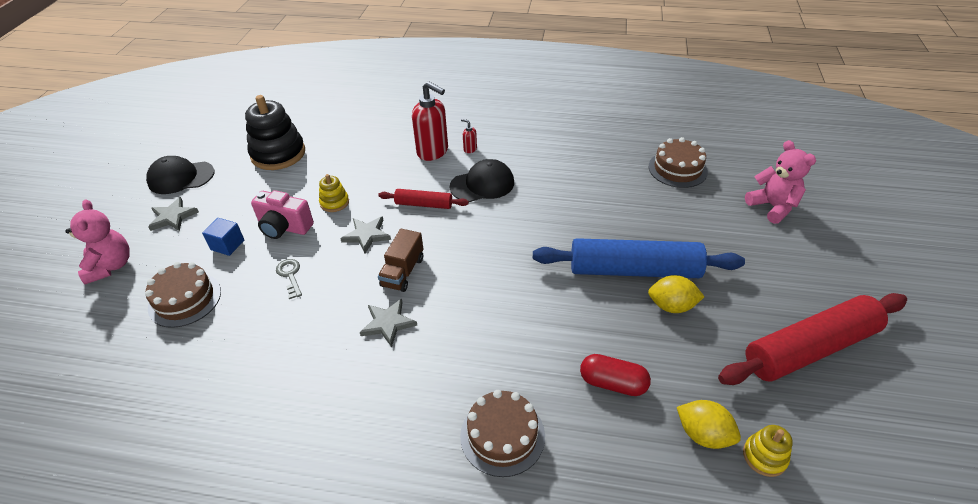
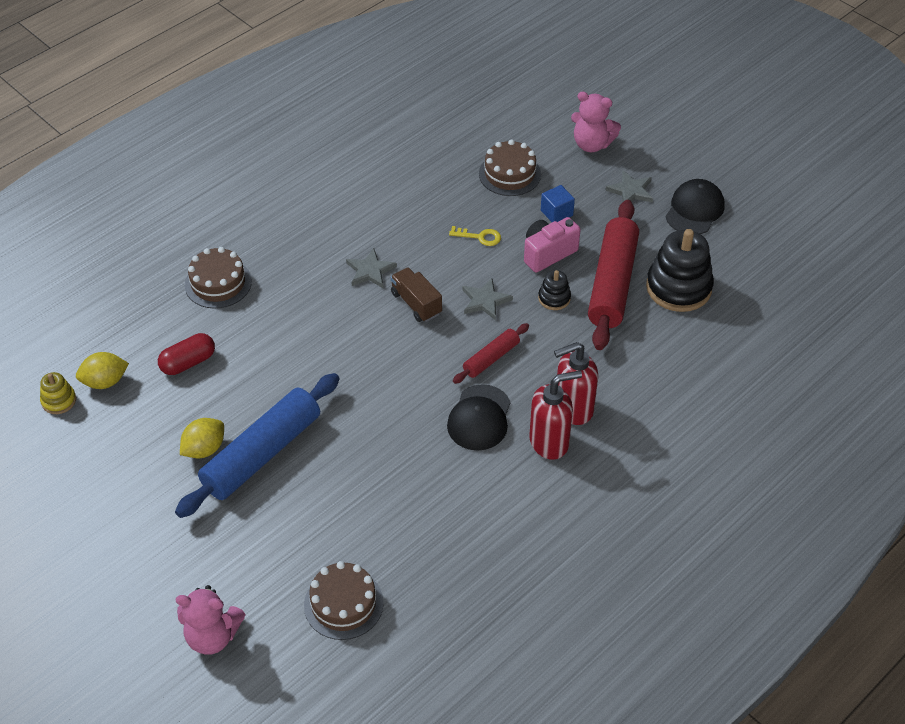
camera: 125 degrees right, 5 degrees up
grey key [276,259,302,299] -> yellow key [449,226,501,246]
yellow stacking toy [319,174,349,212] -> black stacking toy [538,270,571,310]
red soap dispenser [461,119,477,153] -> red soap dispenser [529,371,582,460], size x2.32
red rolling pin [718,293,907,385] -> red rolling pin moved to [588,200,639,350]

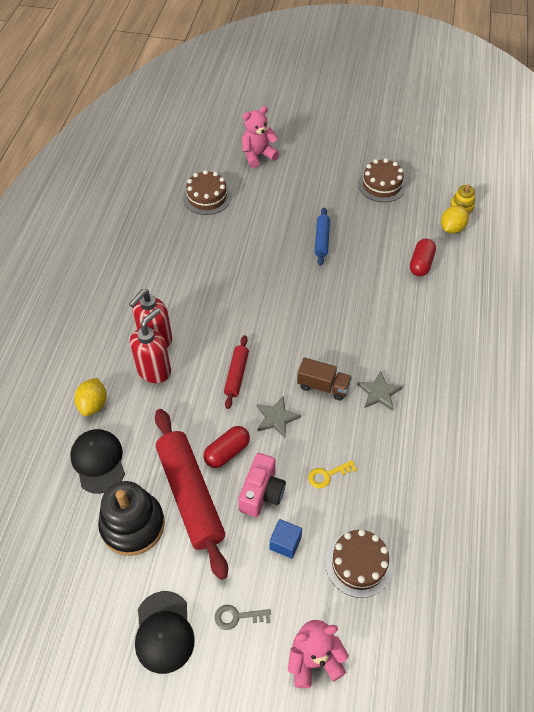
camera: 145 degrees right, 5 degrees up
blue rolling pin [175,373,340,518] -> blue rolling pin [315,207,330,266], size x0.50
yellow lemon [180,418,224,458] -> yellow lemon moved to [74,378,107,416]
brown cake [185,247,252,308] -> brown cake moved to [358,158,406,202]
black cap [447,384,511,451] -> black cap moved to [70,429,125,494]
black stacking toy [538,270,571,310] -> red capsule [203,426,250,468]
grey star [605,170,653,203] -> grey key [215,605,271,630]

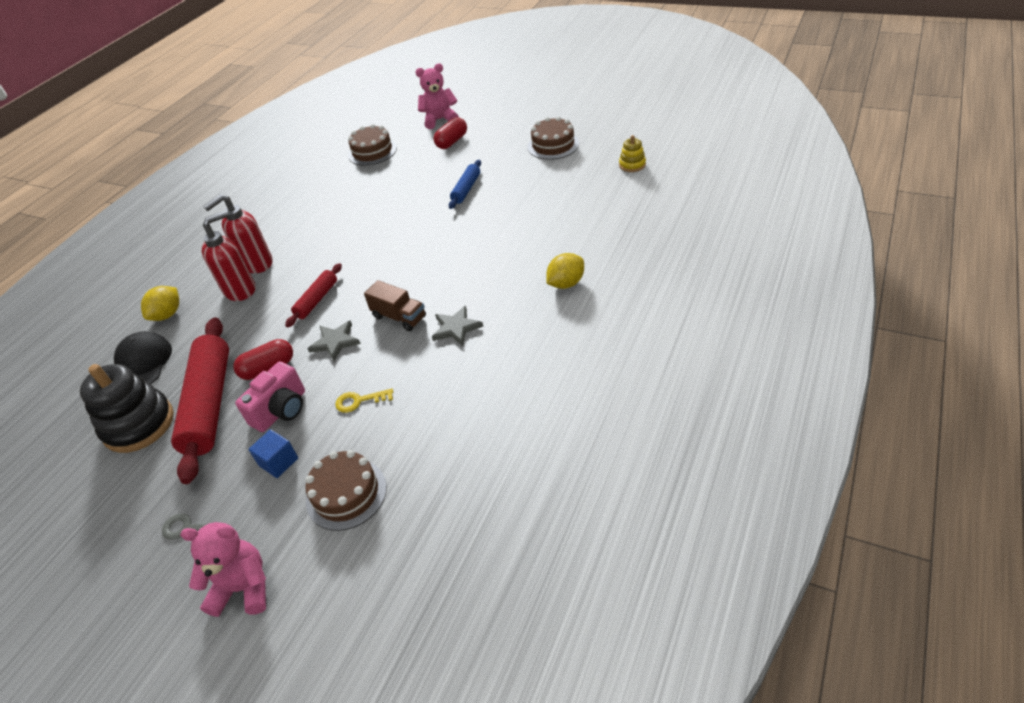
camera: 20 degrees right, 10 degrees down
black cap [135,591,195,674] -> none
red capsule [410,239,436,276] -> red capsule moved to [434,117,467,149]
yellow lemon [441,205,469,234] -> yellow lemon moved to [546,253,584,289]

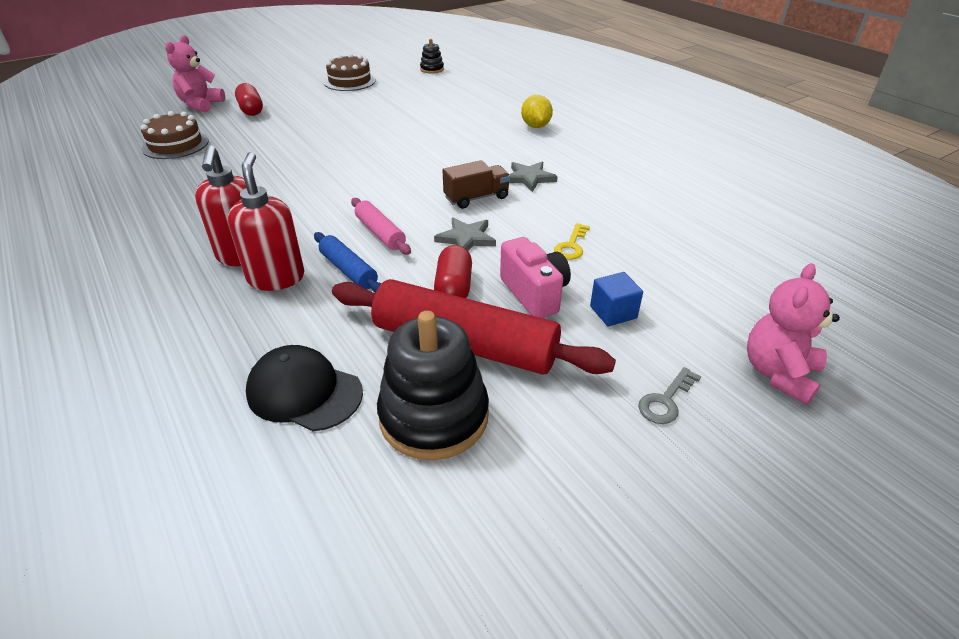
camera: 65 degrees left, 5 degrees down
yellow lemon [141,286,179,321] -> none
red rolling pin [285,263,342,327] -> pink rolling pin [351,198,411,255]
brown cake [305,450,387,531] -> none
blue rolling pin [449,160,481,209] -> blue rolling pin moved to [314,232,381,293]
yellow stacking toy [619,135,646,172] -> black stacking toy [420,39,444,74]

